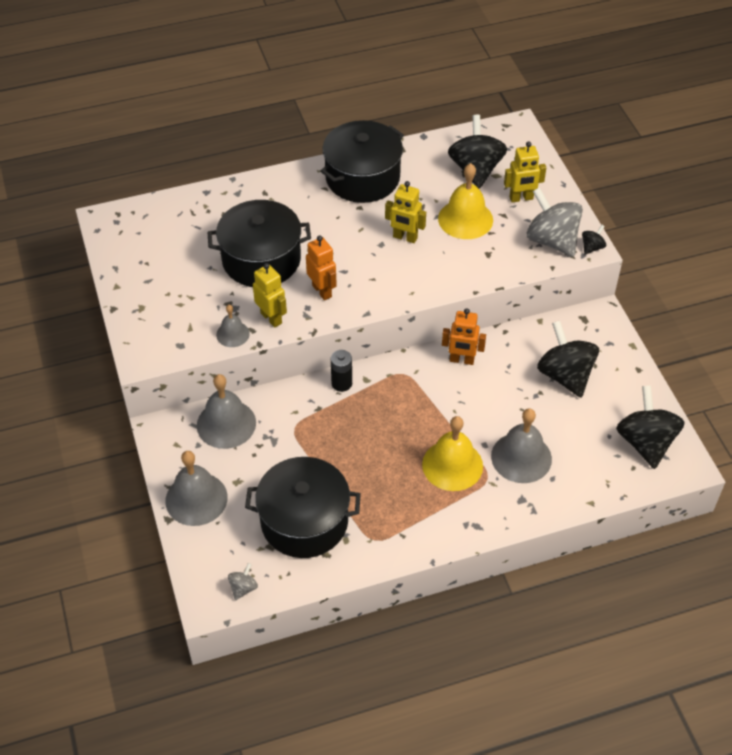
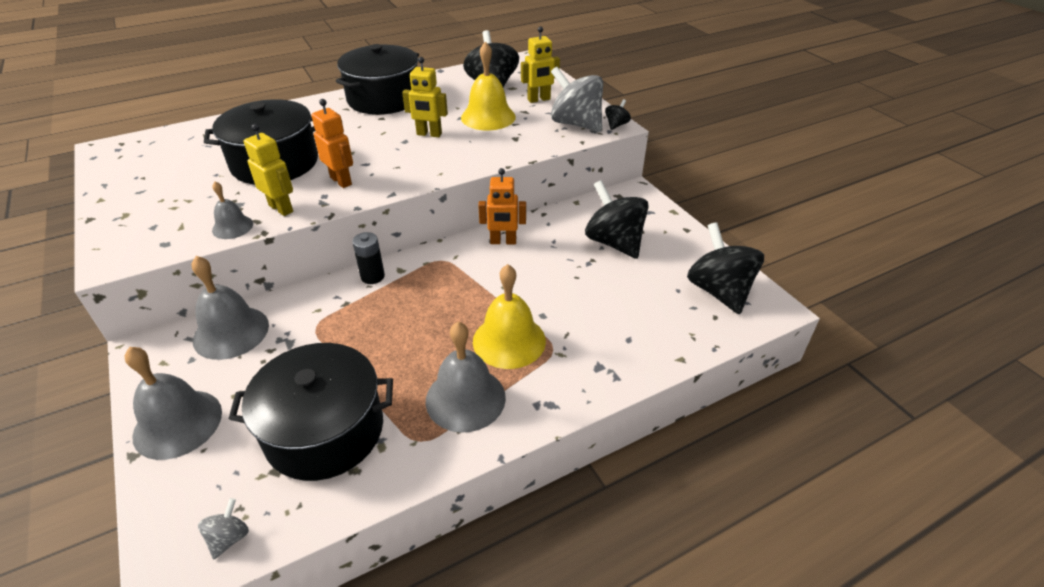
camera: 10 degrees left, 10 degrees down
grey bell [491,408,552,483] -> grey bell moved to [425,322,506,433]

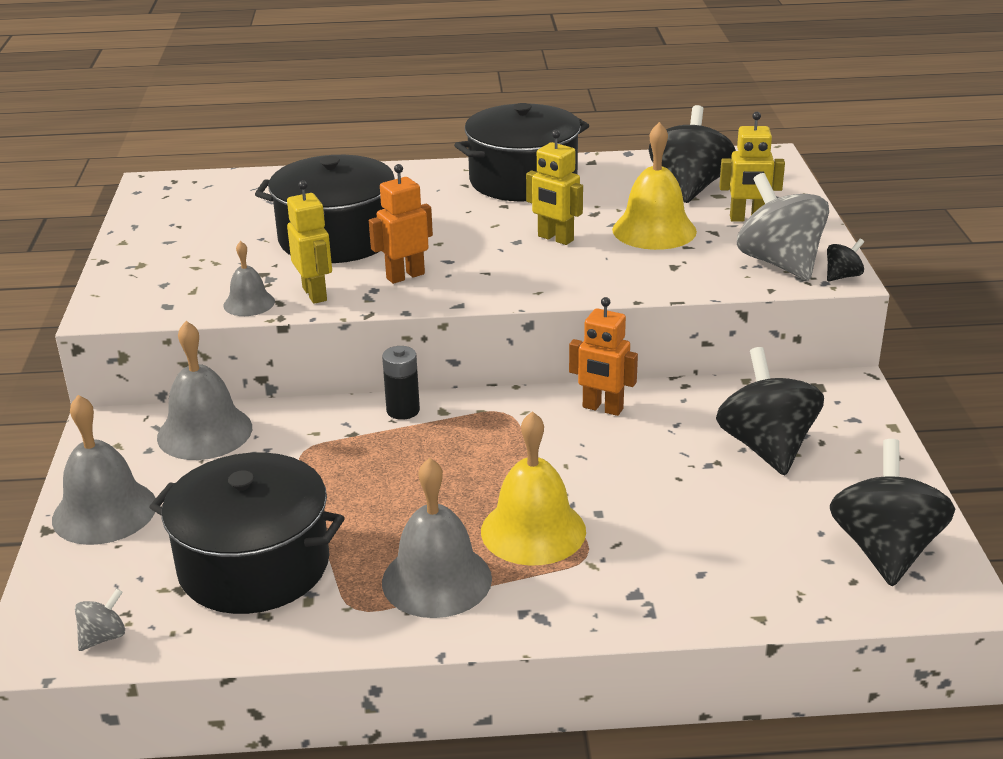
camera: 25 degrees right, 10 degrees down
orange robot [311,99,353,188] -> orange robot turned 105 degrees counterclockwise [369,164,433,284]

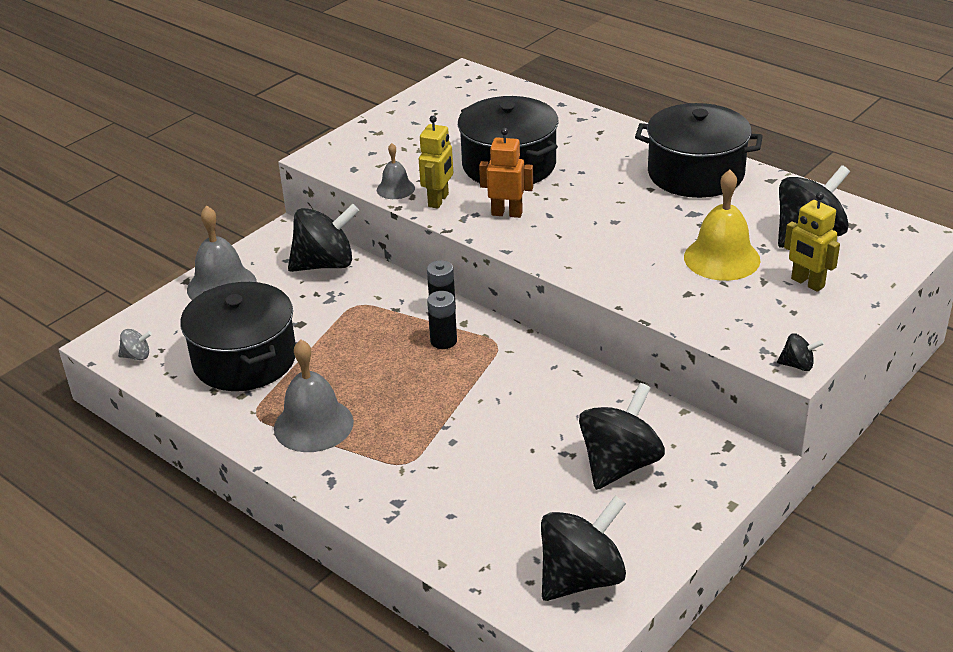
camera: 45 degrees right, 5 degrees up
grey bell [157,321,252,460] -> black spinning top [288,204,360,272]
yellow bell [481,411,586,566] -> none
yellow robot [526,130,583,245] -> none
orange robot [569,297,638,416] -> none
grey spinning top [737,173,829,281] -> none
none -> black battery [427,291,457,349]

